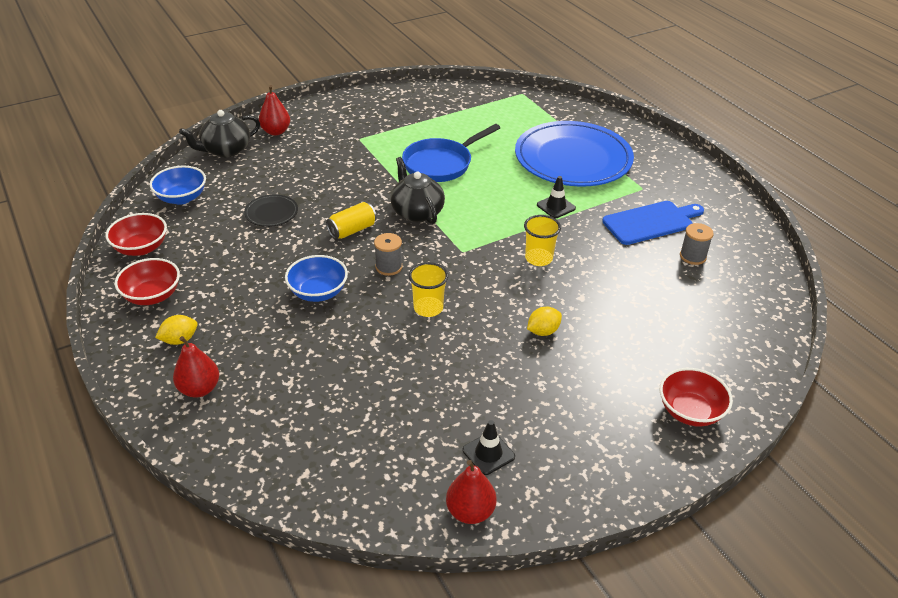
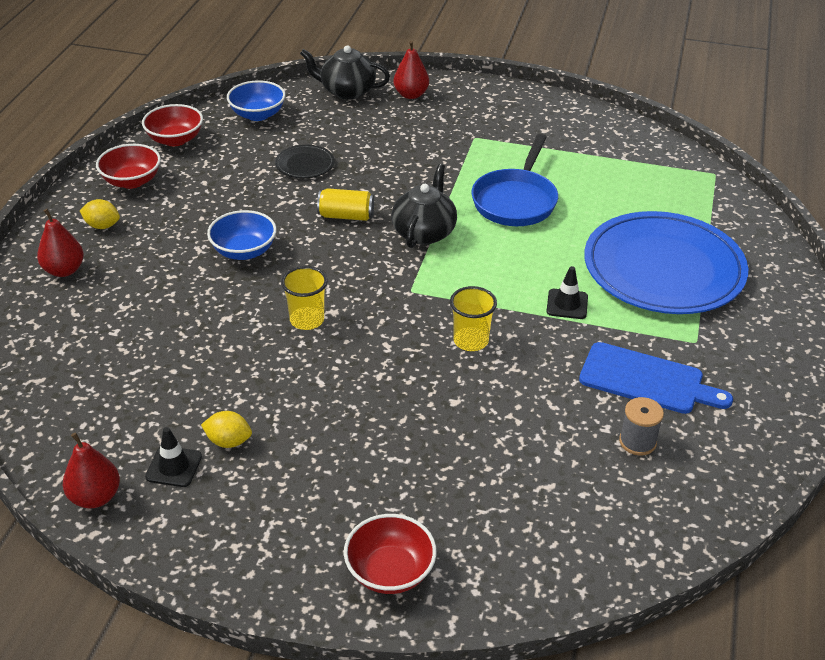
camera: 45 degrees right, 0 degrees up
grey spool [374,233,403,276] -> none
blue pan [402,124,500,182] -> blue pan turned 75 degrees counterclockwise [471,134,558,226]
yellow lemon [527,307,562,336] -> yellow lemon moved to [201,411,252,448]

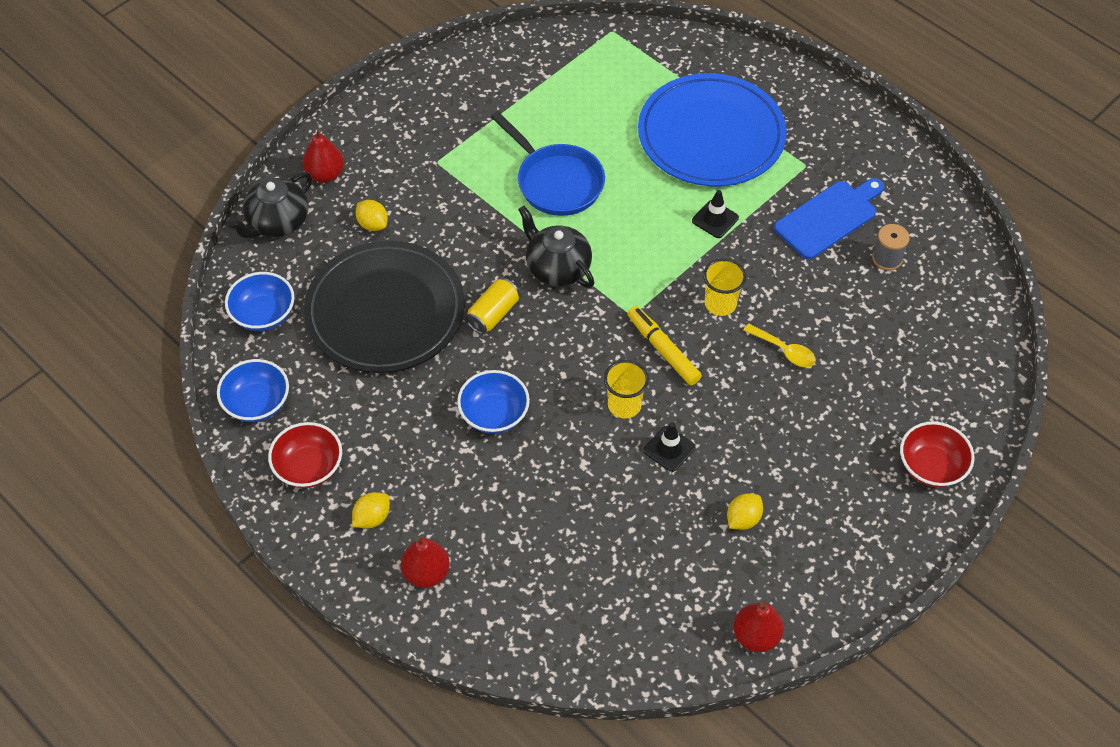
camera: 60 degrees left, 15 degrees up
red bowl [142,104,203,146] -> blue bowl [217,359,289,422]
black traffic cone [145,427,202,487] -> black traffic cone moved to [644,422,695,472]
black plate [275,145,335,178] -> black plate [304,241,465,373], size x2.43
none -> yellow lemon [356,200,388,231]
none -> yellow marker [627,306,702,385]
none -> yellow spoon [743,323,816,367]

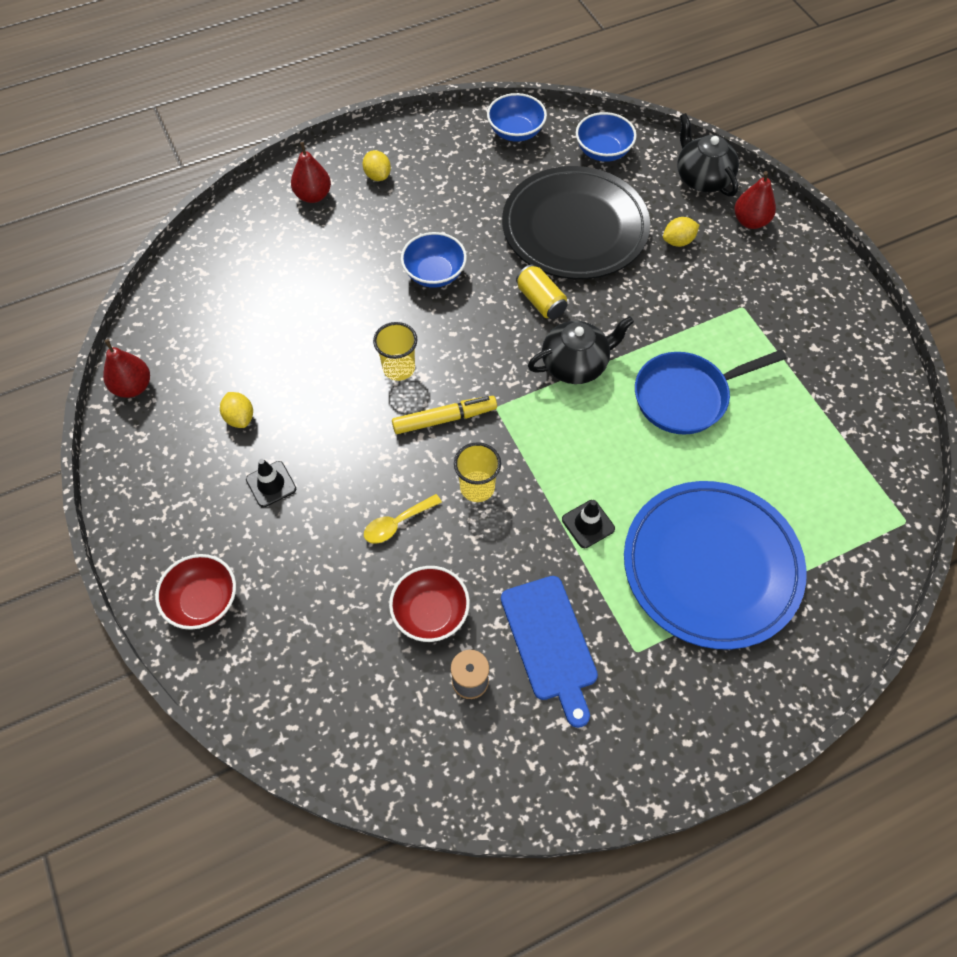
camera: 110 degrees right, 5 degrees up
red bowl [268,422,342,488] -> red bowl moved to [389,566,470,642]
black traffic cone [644,422,695,472] -> black traffic cone moved to [246,459,296,507]

